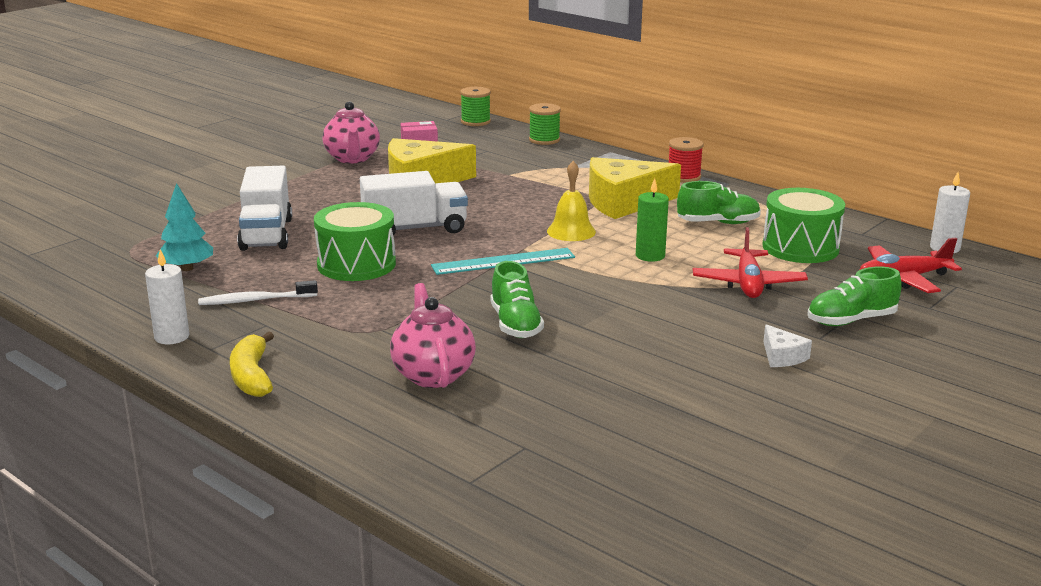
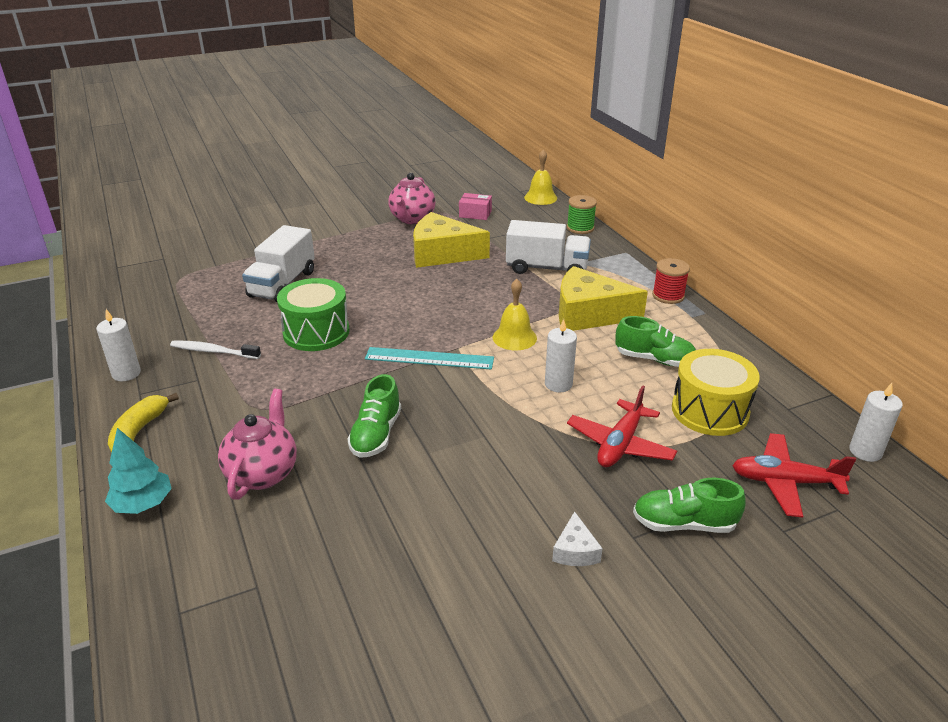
camera: 25 degrees right, 10 degrees up
turquoise tree [156,183,213,271] -> turquoise tree moved to [105,428,172,514]
white truck [360,171,468,236] -> white truck moved to [506,220,591,274]
green spool [460,87,491,126] -> yellow bell [524,149,557,205]
green candle [636,178,669,262] -> white candle [545,319,577,392]
green drum [762,188,845,263] -> yellow drum [672,349,760,436]

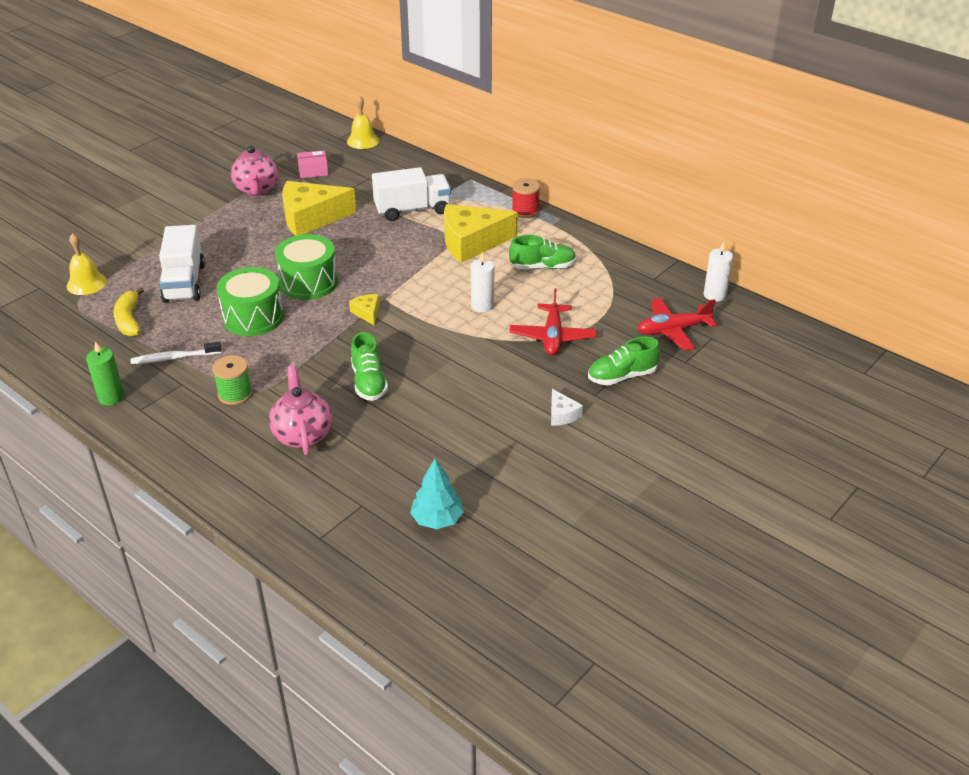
camera: 25 degrees left, 5 degrees up
white candle [96,309,141,381] -> green candle [86,342,124,406]
turquoise tree [105,428,172,514] -> turquoise tree moved to [410,459,464,529]
yellow banana [108,393,179,453] -> yellow banana moved to [113,287,144,336]
turquoise ruler [365,347,494,369] -> yellow cheese [349,294,380,326]
yellow bell [493,279,537,350] -> yellow bell moved to [67,233,107,295]
green spool [567,195,597,234] -> green spool moved to [212,355,253,405]
yellow drum [672,349,760,436] -> none
none -> green drum [275,234,338,300]

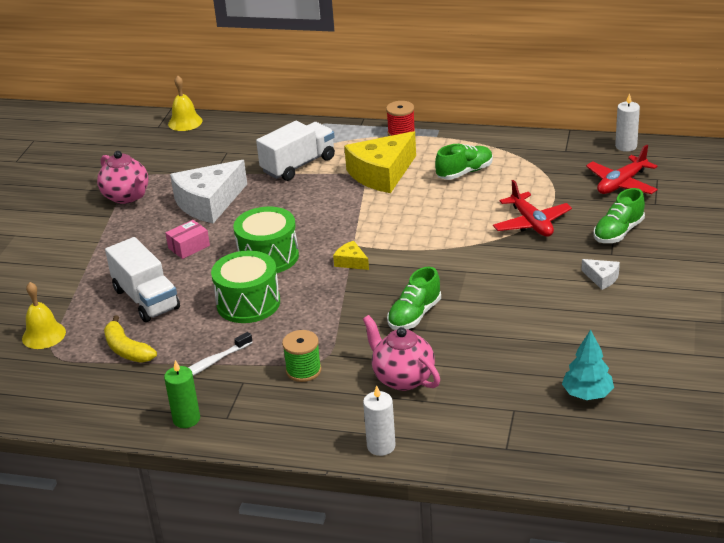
camera: 25 degrees left, 5 degrees down
yellow cheese [282,181,356,236] -> white cheese [170,160,247,223]
pink box [297,150,328,178] -> pink box moved to [165,220,210,259]
green shoe [351,332,388,401] -> green shoe turned 75 degrees clockwise [387,267,441,330]
white candle [471,252,494,312] -> white candle moved to [363,385,396,456]

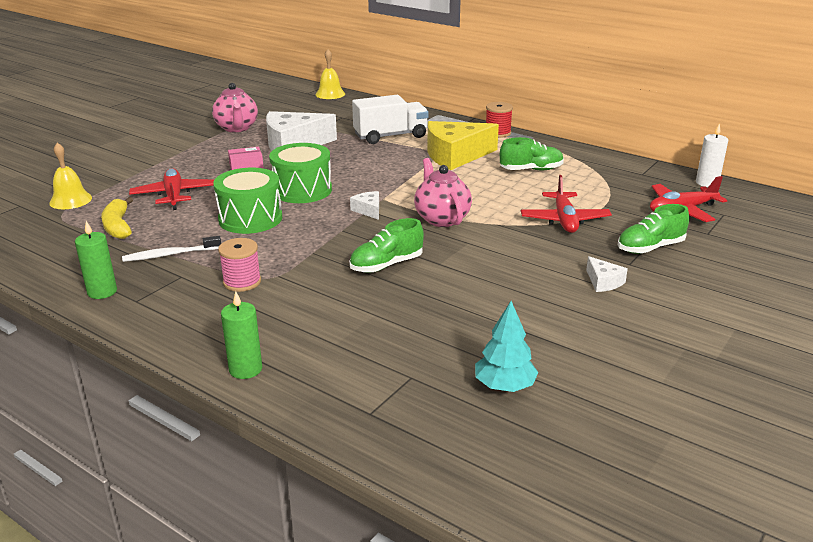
camera: 20 degrees right, 5 degrees down
white truck [105,237,180,322] -> red plane [129,168,214,210]
green spool [282,330,322,382] -> pink spool [218,238,261,292]
yellow cheese [333,241,369,270] -> white cheese [350,191,379,220]
pink teapot [363,315,440,391] -> pink teapot moved to [414,158,472,227]
white candle [363,385,396,456] -> green candle [221,291,262,379]

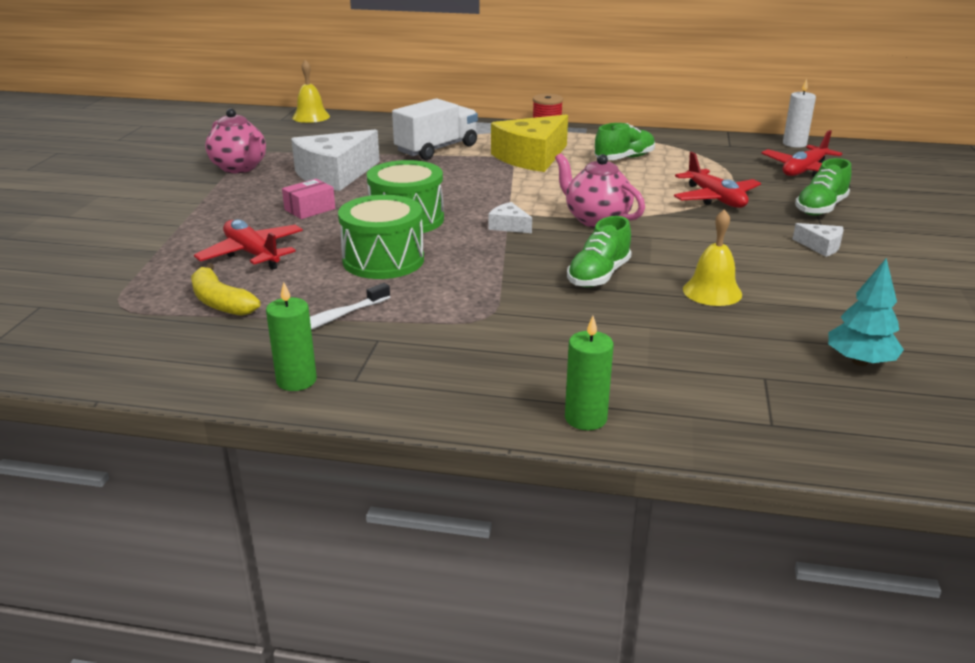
camera: 25 degrees left, 0 degrees up
yellow bell [49,143,92,209] -> yellow bell moved to [683,209,742,306]
pink spool [218,238,261,292] -> none

